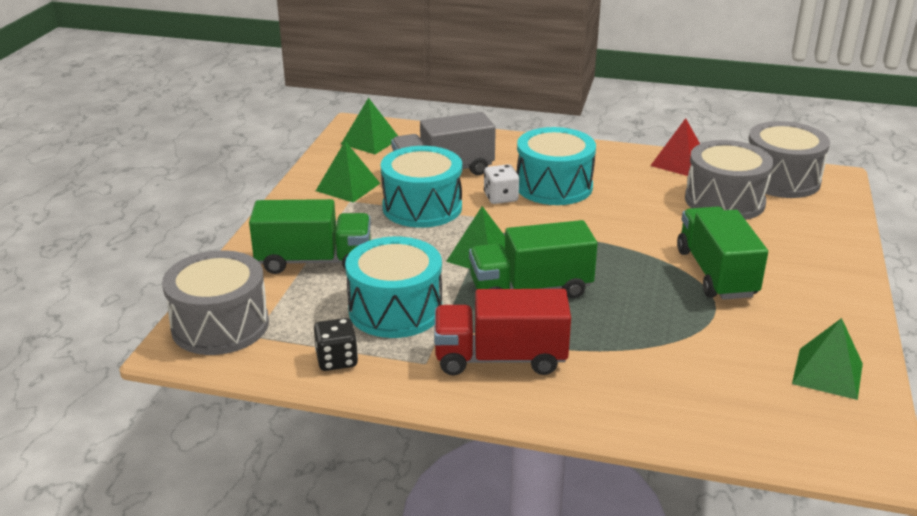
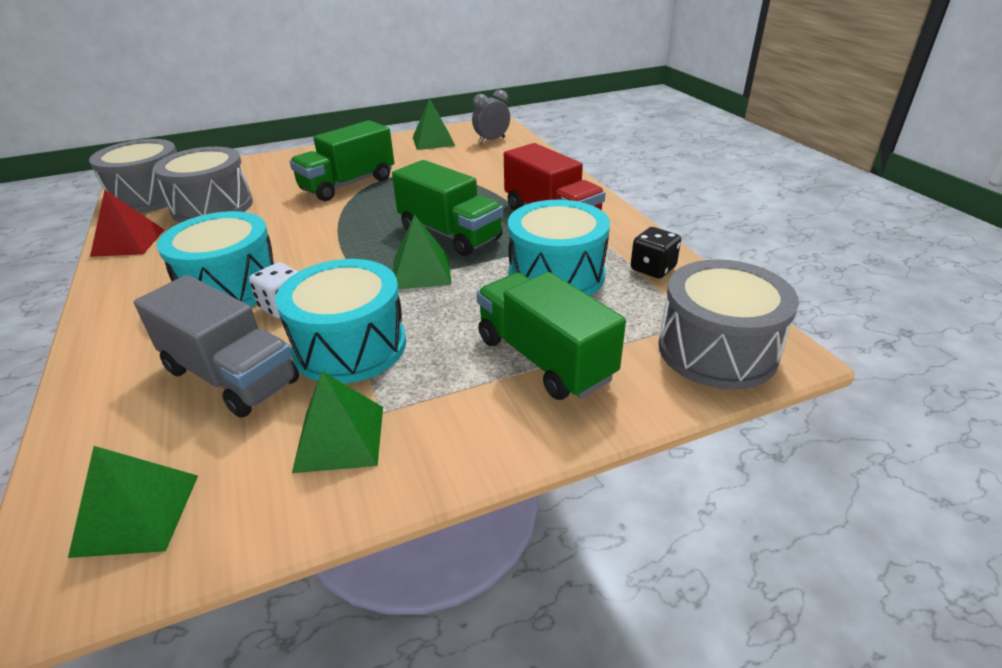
camera: 125 degrees left, 5 degrees up
none -> grey clock [472,89,510,143]

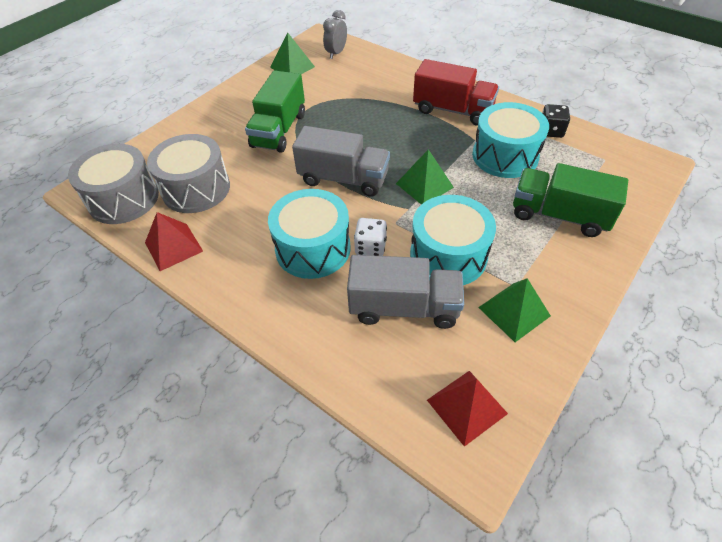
camera: 30 degrees left, 15 degrees up
green pyramid [68,446,198,558] -> red pyramid [427,371,508,447]
green truck [392,160,503,256] -> none
grey drum [658,259,799,389] -> none
none -> grey truck [292,126,390,197]

